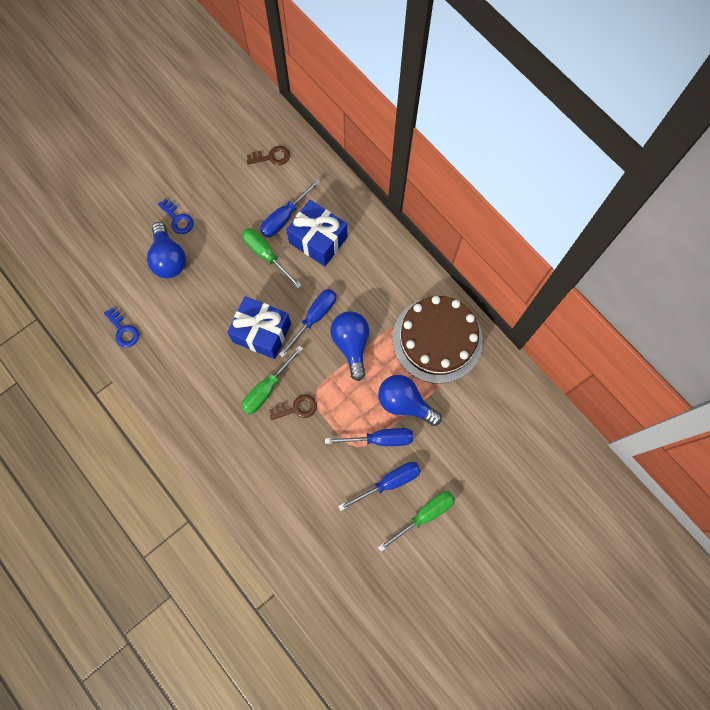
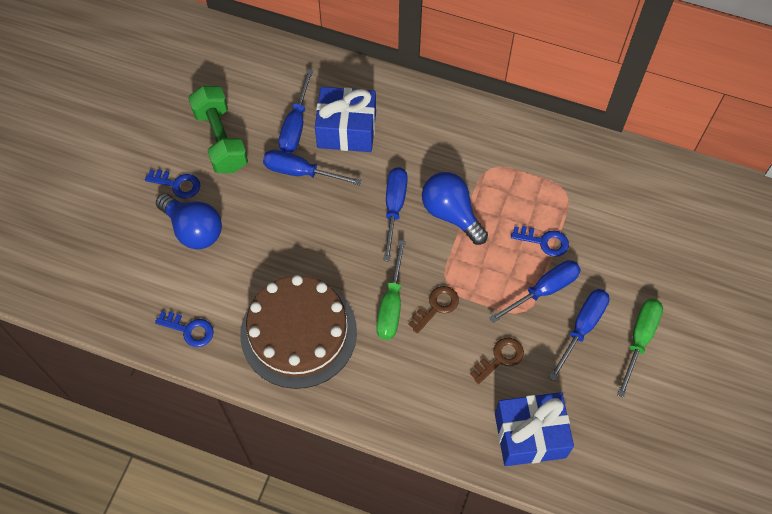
camera: 30 degrees left, 10 degrees down
blue gift [227,296,291,359] -> blue gift moved to [495,392,574,466]
green screwdriver [242,228,302,289] -> blue screwdriver [263,150,362,186]
brown key [247,146,290,165] -> brown key moved to [470,338,524,384]
blue light bulb [378,375,442,426] -> blue key [511,226,569,257]
brown cake [392,296,483,384] -> brown cake moved to [240,275,357,389]
none -> green dumbbell [188,86,248,173]

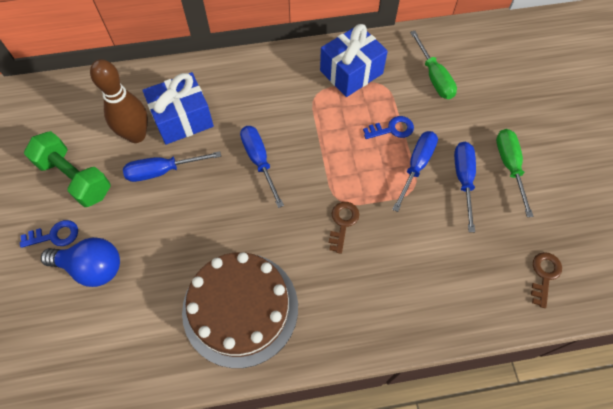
camera: 30 degrees left, 0 degrees up
blue key [155,311,214,347] -> none
blue screwdriver [278,69,313,153] -> brown bowling pin [90,59,148,143]
green screwdriver [376,240,406,340] -> green screwdriver moved to [410,31,457,99]
blue light bulb [422,172,488,245] -> none
brown key [470,338,524,384] -> brown key moved to [531,252,562,308]
blue gift [495,392,574,466] -> blue gift moved to [320,24,388,97]

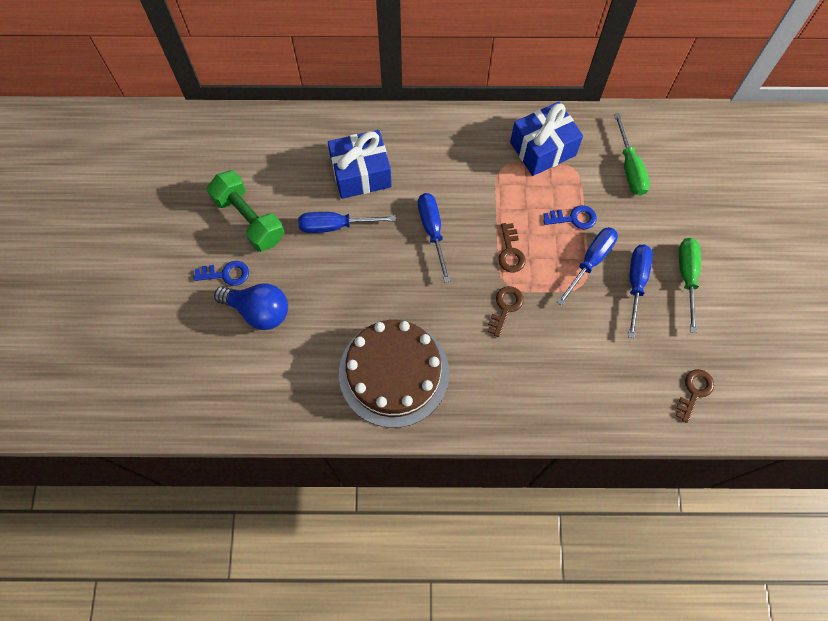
camera: 10 degrees right, 5 degrees up
brown bowling pin [90,59,148,143] -> none
none -> brown key [498,223,526,272]

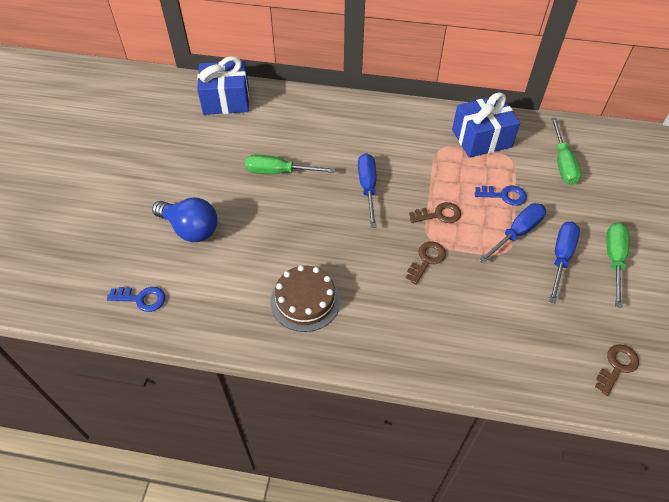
camera: 10 degrees right, 15 degrees down
blue key [194,261,249,286] -> blue key moved to [107,287,165,312]
green dumbbell [207,170,285,252] -> none
blue screwdriver [298,212,396,233] -> green screwdriver [245,155,335,174]
blue gift [328,130,392,199] -> blue gift moved to [197,56,249,115]
brown cake [339,320,449,428] -> brown cake [270,265,341,332], size x0.63
brown key [498,223,526,272] -> brown key turned 105 degrees counterclockwise [409,202,461,223]

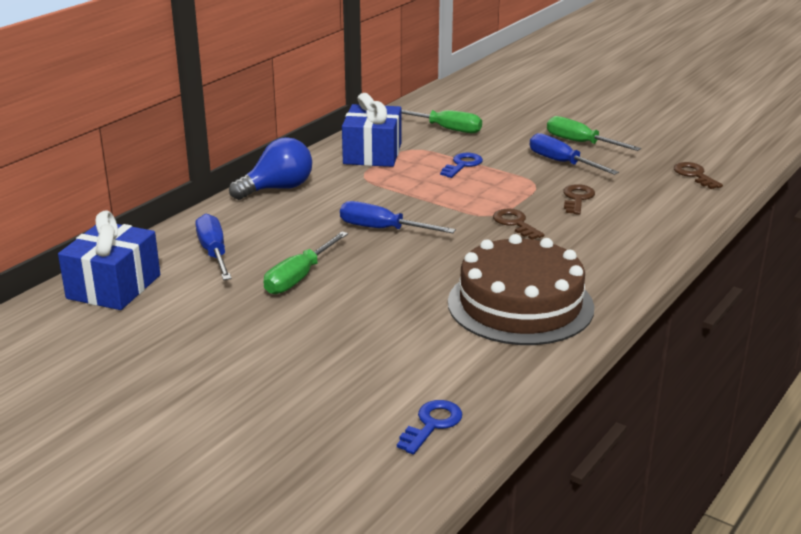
camera: 65 degrees left, 25 degrees down
blue light bulb [152,198,218,242] -> blue light bulb moved to [229,137,312,200]
brown cake [270,265,341,332] -> brown cake [448,234,595,345], size x1.59
brown key [409,202,461,223] -> brown key moved to [563,184,595,215]
blue screwdriver [479,203,546,264] -> blue screwdriver moved to [195,214,232,280]

